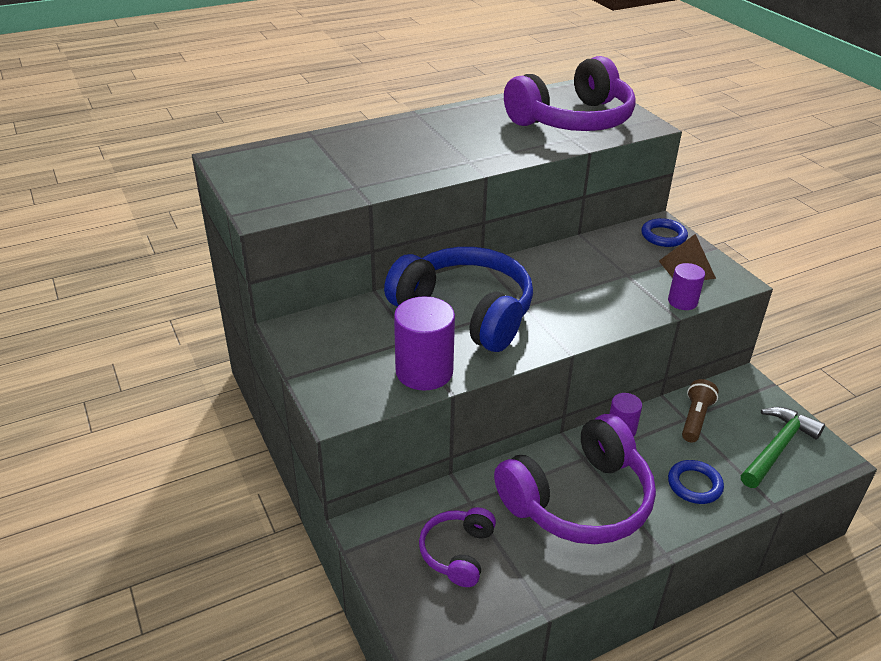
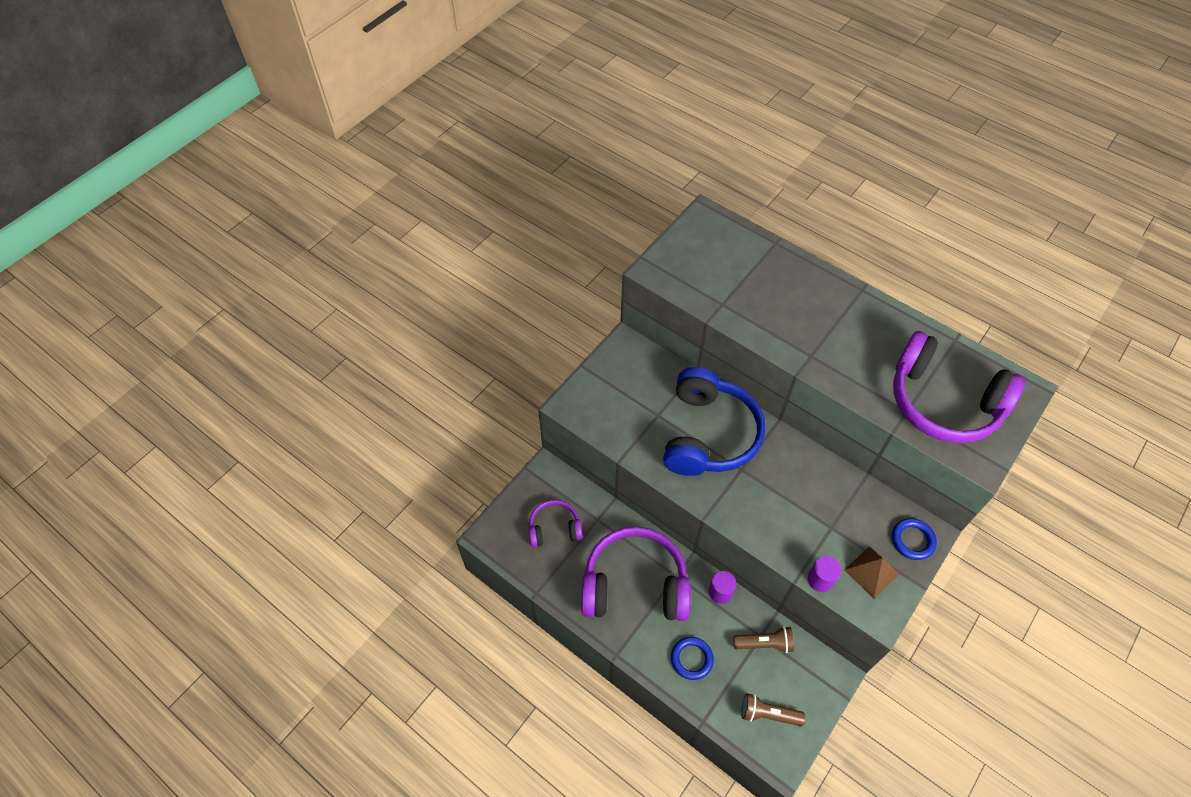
camera: 65 degrees right, 20 degrees up
purple cylinder [394,296,455,391] -> none
purple headphones [494,414,656,544] -> purple headphones turned 150 degrees clockwise [581,526,691,621]
green hammer [741,407,825,488] -> brown flashlight [741,693,805,726]

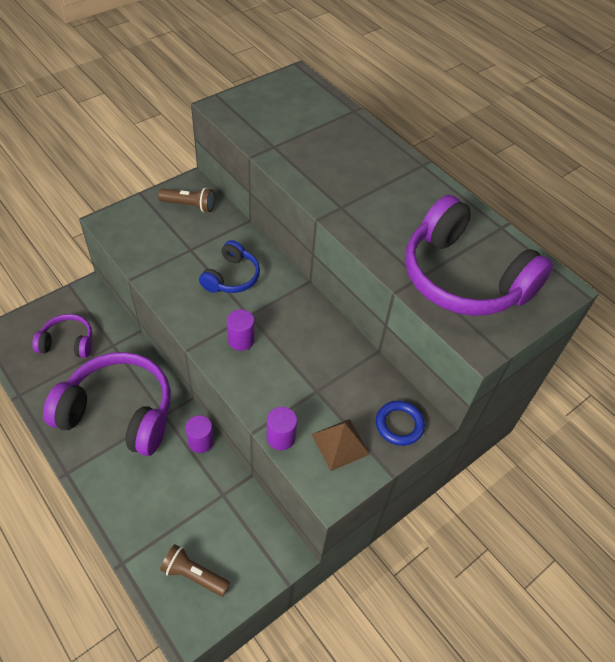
camera: 10 degrees right, 5 degrees down
blue headphones [663,367,765,476] -> blue headphones [199,240,260,293], size x0.51
blue ring [671,637,714,680] -> none
brown flashlight [733,626,794,653] -> brown flashlight moved to [158,188,215,212]
none -> purple cylinder [227,309,255,351]

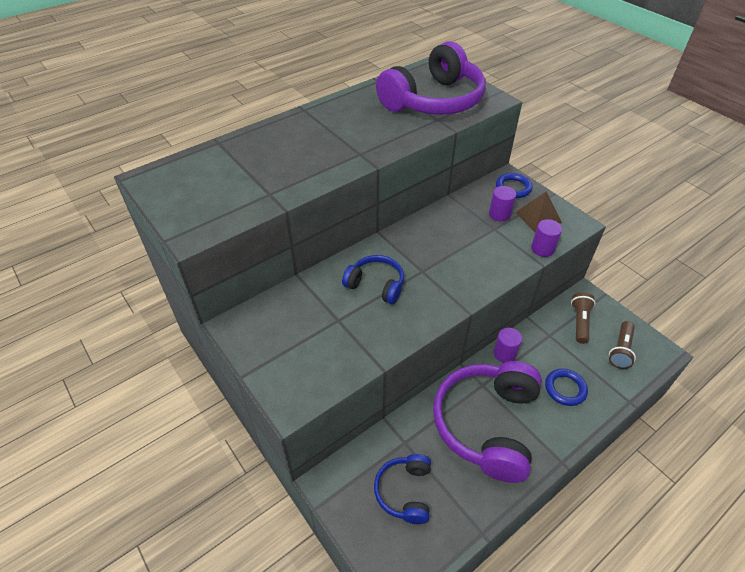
camera: 85 degrees left, 5 degrees down
purple headphones [32,314,92,358] -> blue headphones [374,454,431,524]
brown flashlight [158,188,215,212] -> brown flashlight moved to [571,292,595,344]
purple cylinder [227,309,255,351] -> purple cylinder moved to [489,186,516,222]
none -> blue ring [545,368,588,406]

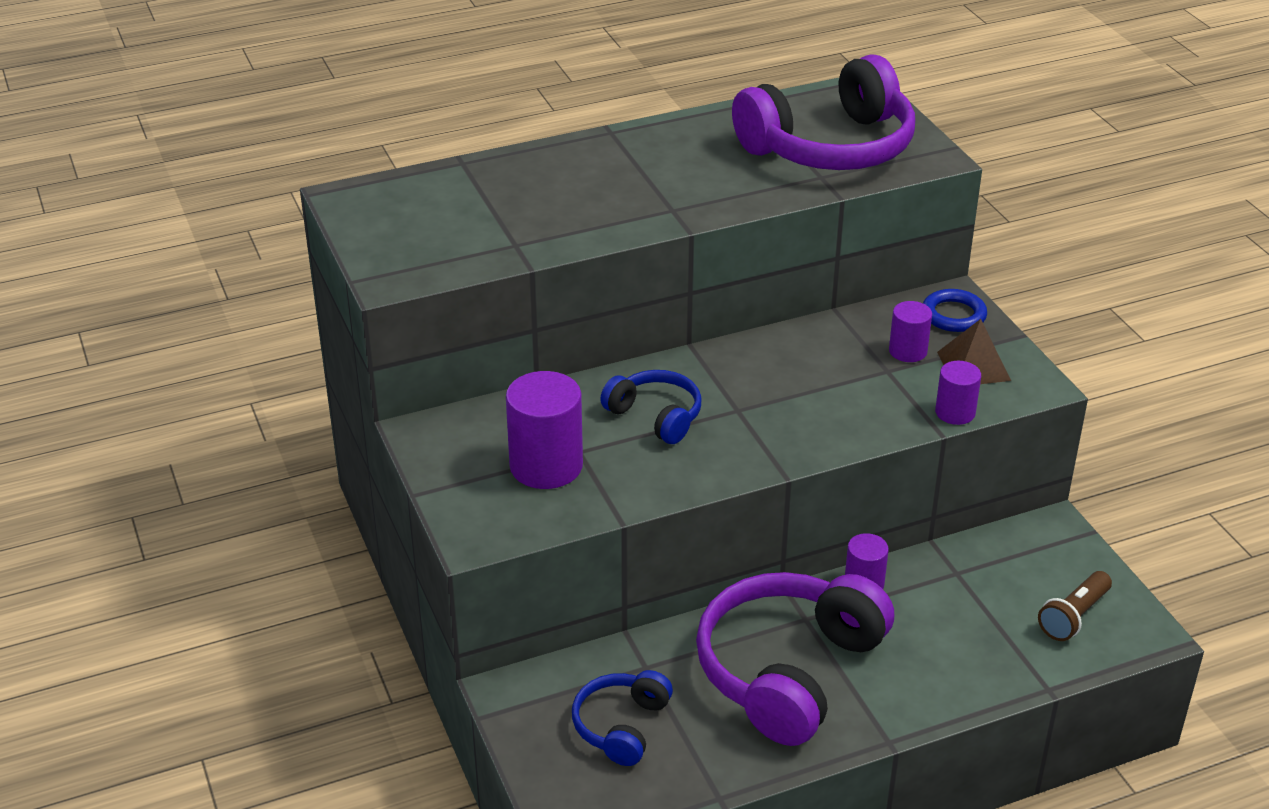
camera: 15 degrees right, 10 degrees down
blue ring [545,368,588,406] -> none
brown flashlight [571,292,595,344] -> none
none -> purple cylinder [506,371,583,489]

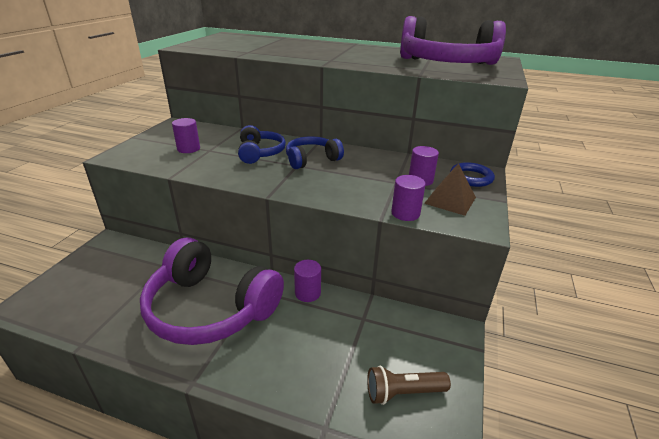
camera: 40 degrees right, 5 degrees down
purple cylinder [506,371,583,489] -> purple cylinder [172,118,200,153], size x0.57
blue headphones [572,670,673,766] -> blue headphones moved to [286,136,344,169]
purple headphones [696,572,894,746] -> purple headphones turned 135 degrees counterclockwise [140,237,284,345]

